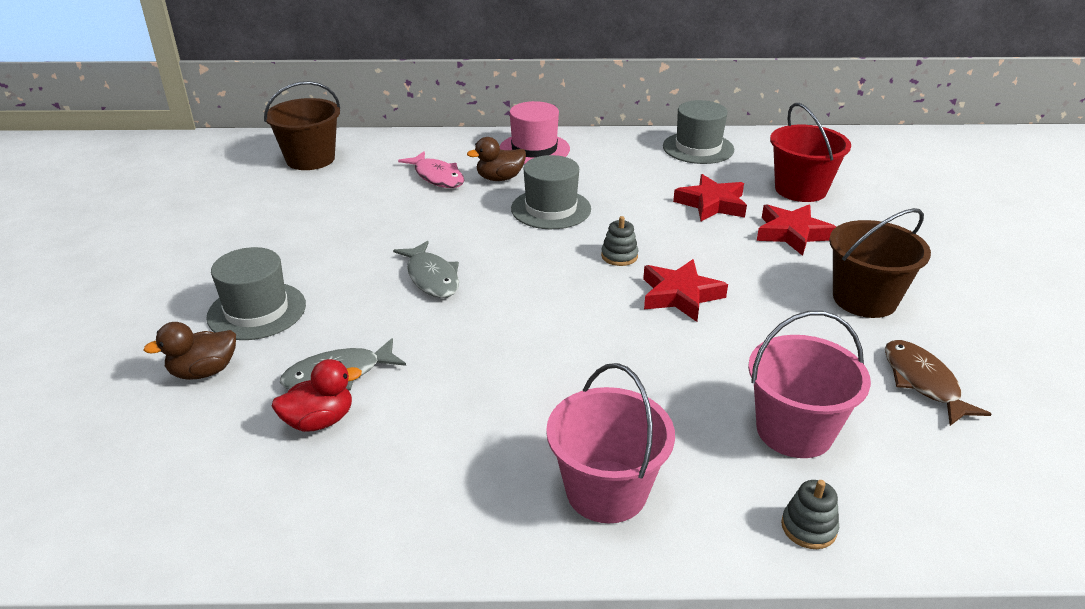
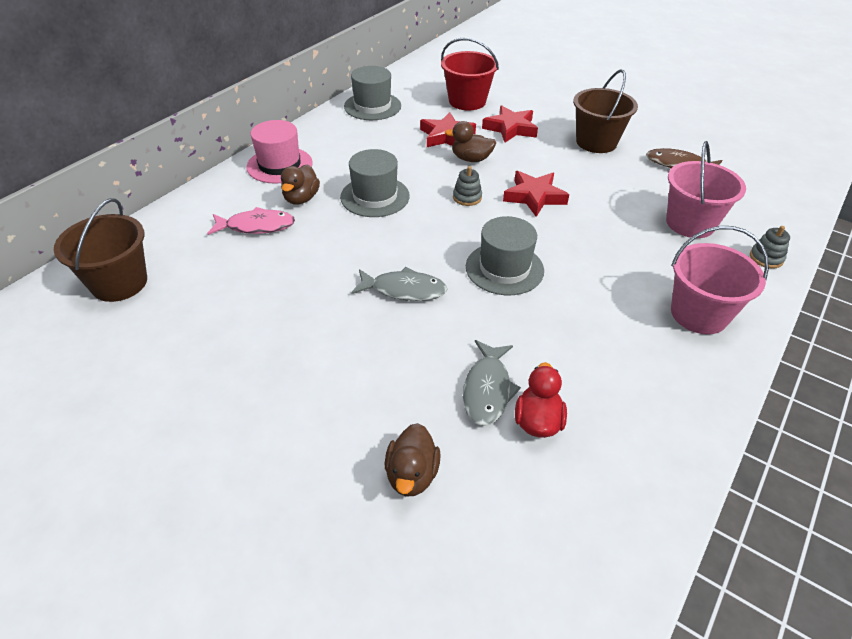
camera: 55 degrees left, 10 degrees up
grey hat [206,247,306,340] -> grey hat moved to [466,216,544,295]
none -> brown duck [445,121,496,162]

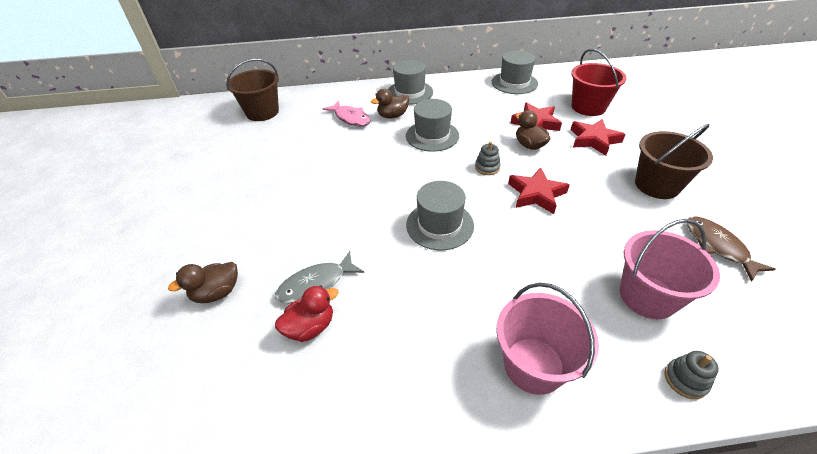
camera: 50 degrees right, 0 degrees up
pink hat [246,120,313,184] -> grey hat [388,60,433,105]
grey fish [351,267,448,301] -> none

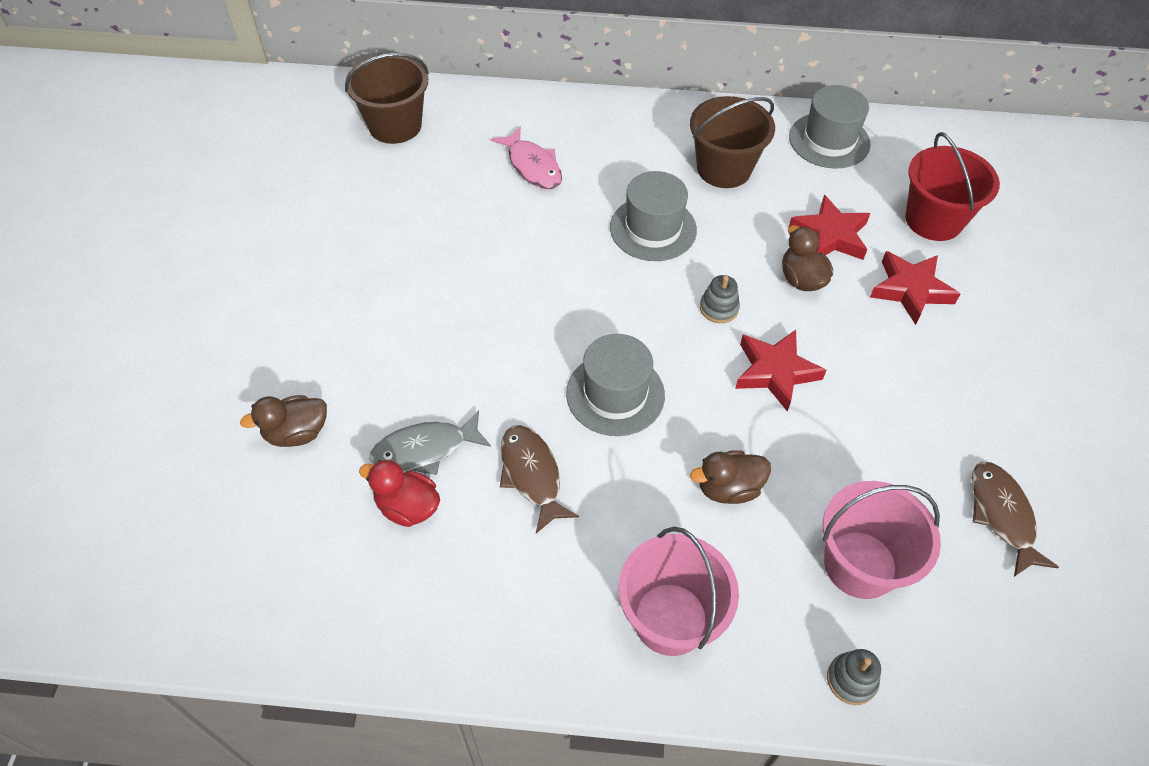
camera: 10 degrees right, 10 degrees up
red duck [275,285,338,342] -> red duck turned 135 degrees counterclockwise [359,460,440,527]
brown duck [371,89,409,118] -> brown duck moved to [690,450,771,504]
grey hat [388,60,433,105] -> none
brown bucket [635,124,713,199] -> brown bucket moved to [690,96,775,188]
none -> brown fish [500,425,579,533]

